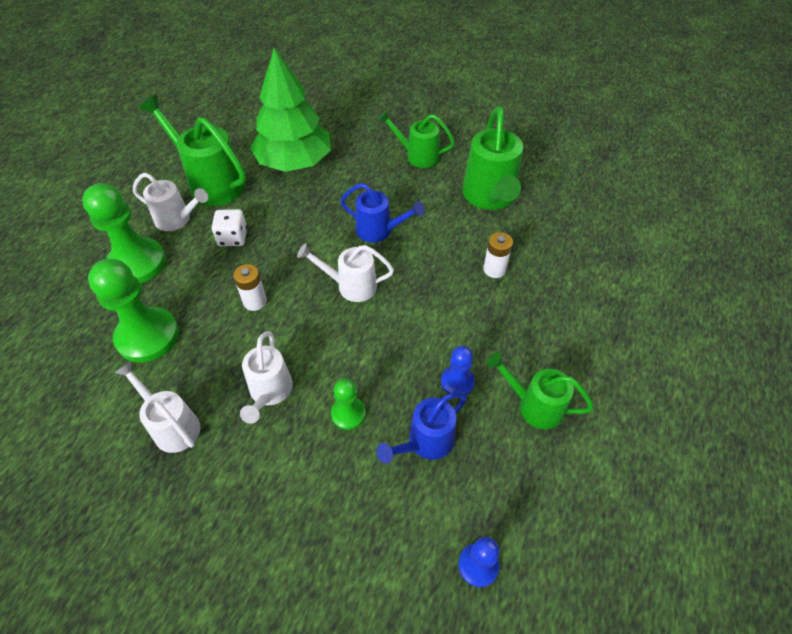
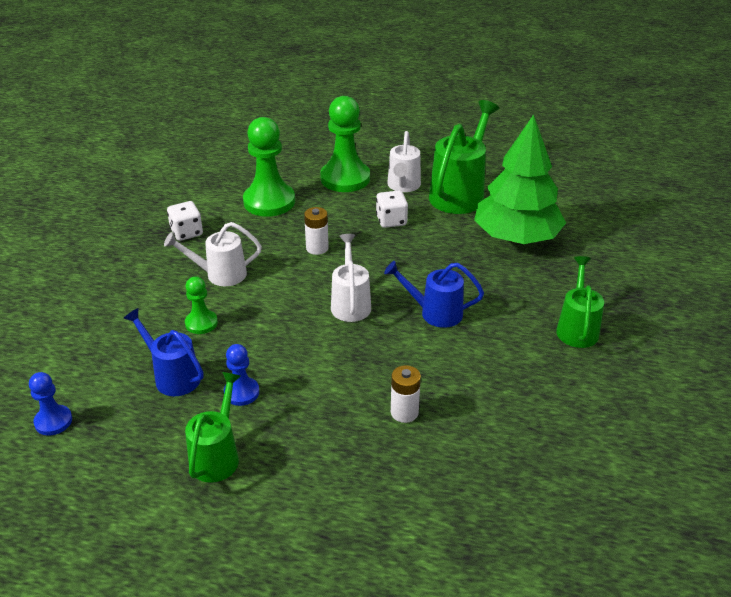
camera: 80 degrees right, 15 degrees down
white watering can [115,361,200,453] -> white dice [167,201,203,241]
blue watering can [340,183,424,242] -> blue watering can turned 90 degrees clockwise [384,261,484,328]
green watering can [462,106,523,210] -> none

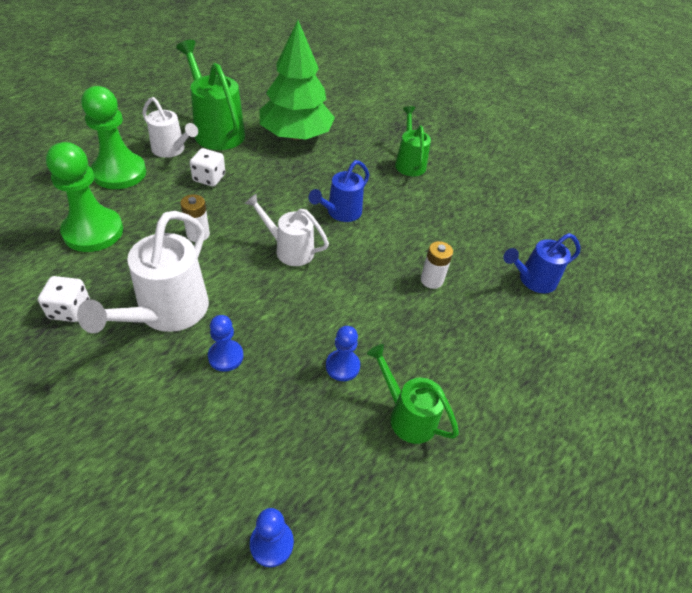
camera: 65 degrees left, 10 degrees up
blue watering can [123,308,204,396] -> blue watering can moved to [503,233,580,293]
white watering can [164,222,262,286] -> white watering can [77,211,209,333], size x1.60
green pawn [185,276,218,334] -> blue pawn [208,315,243,372]
green watering can [556,256,604,348] -> green watering can turned 45 degrees clockwise [395,106,431,176]

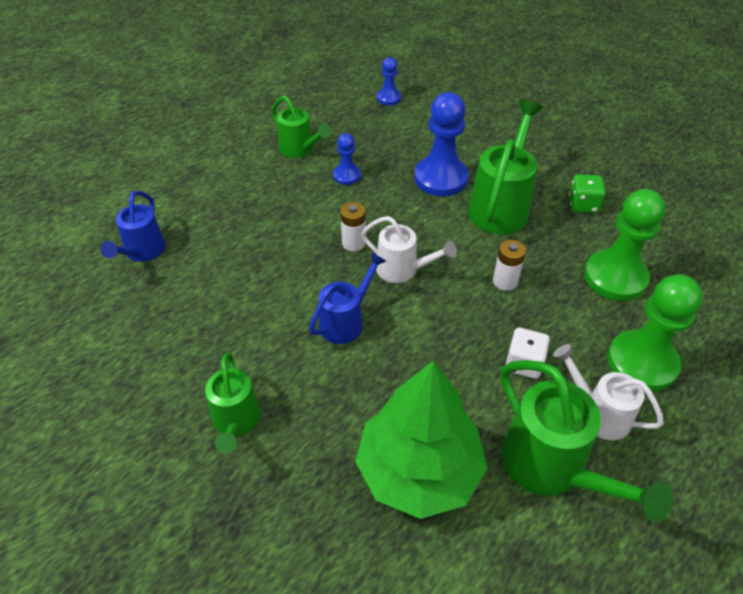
camera: 175 degrees left, 0 degrees up
white dice [38,276,90,322] -> green dice [569,174,606,213]
white watering can [77,211,209,333] -> green watering can [468,100,543,234]
blue pawn [208,315,243,372] -> blue pawn [414,92,469,196], size x1.93
white battery [421,241,453,289] -> white battery moved to [341,202,366,251]
blue watering can [503,233,580,293] -> blue watering can turned 120 degrees clockwise [101,190,166,262]

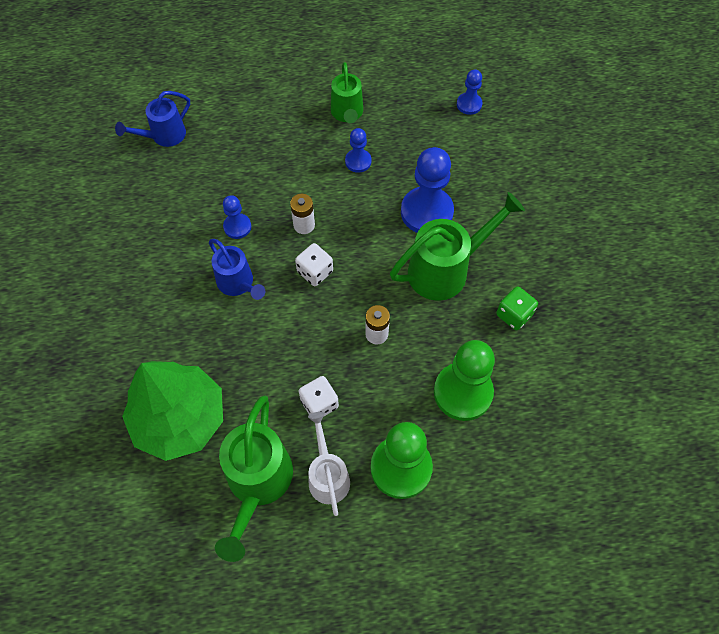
camera: 40 degrees right, 15 degrees up
green watering can [205,353,261,454] -> none
blue watering can [309,252,386,344] -> blue watering can turned 60 degrees clockwise [209,239,265,300]
white watering can [361,216,457,283] -> white dice [295,243,333,286]
none -> blue pawn [223,195,251,239]

